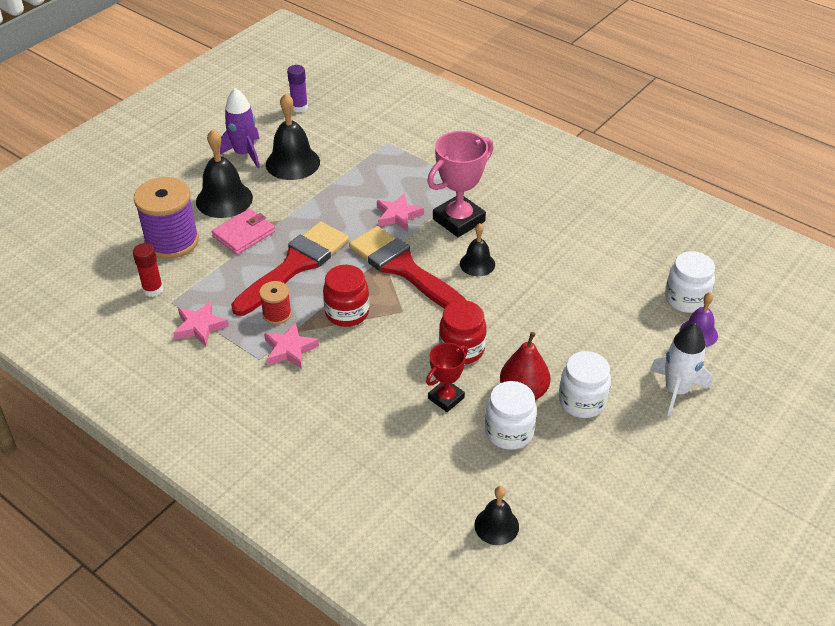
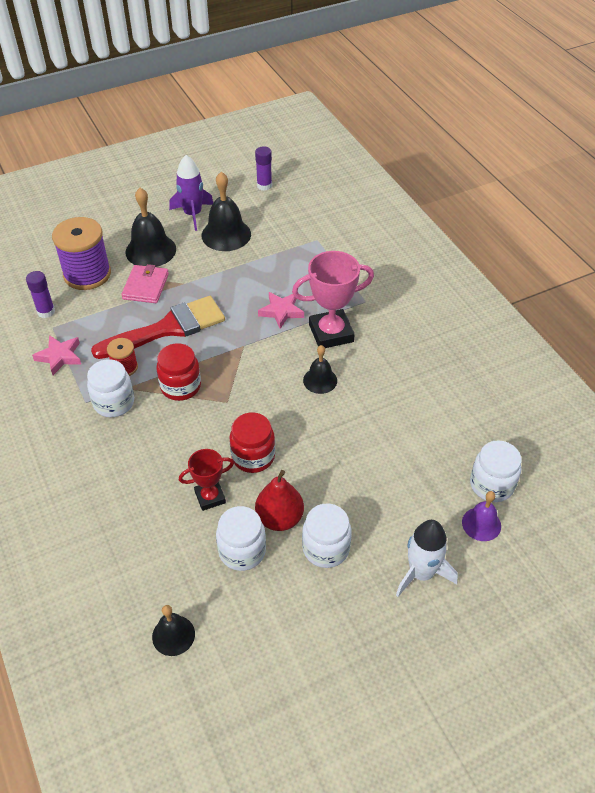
camera: 25 degrees right, 5 degrees up
red glue stick [133,243,163,297] -> purple glue stick [26,271,55,318]
pink wallet [212,208,275,255] -> pink wallet turned 60 degrees counterclockwise [121,264,169,303]
pink star [264,322,319,369] -> white jar [87,359,134,417]
red brush [349,226,467,309] -> none

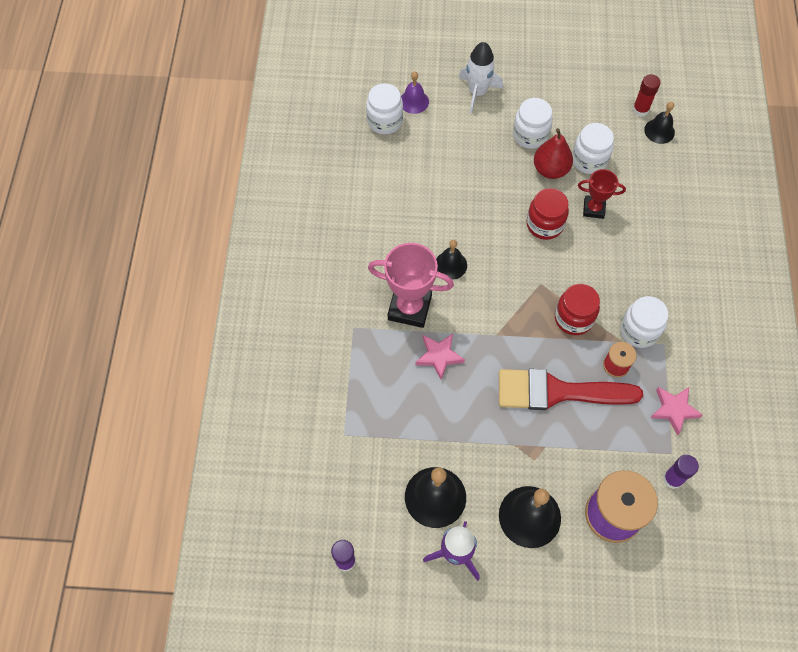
camera: 150 degrees left, 15 degrees up
pink wallet [121,264,169,303] -> none
none -> red glue stick [633,74,661,117]

